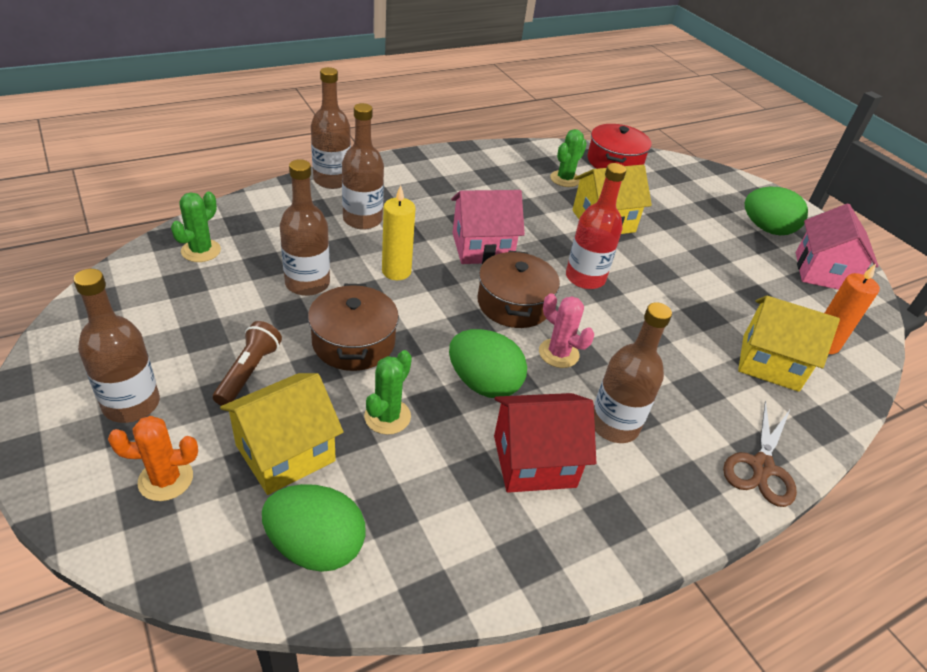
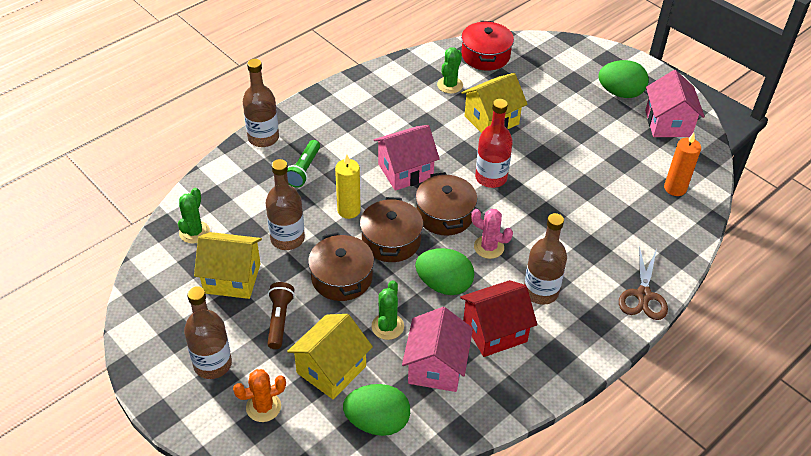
camera: 10 degrees left, 5 degrees up
brown bottle [342,103,384,230] -> green flashlight [287,140,320,188]
yellow house [738,296,840,392] -> yellow house moved to [194,232,262,299]
none -> brown pot [360,197,423,262]
none -> pink house [402,307,473,392]

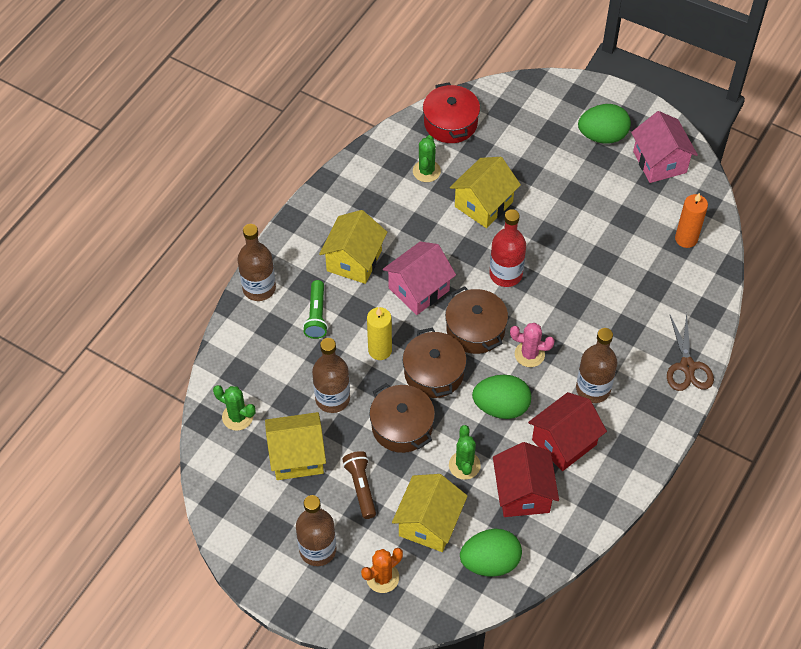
camera: 15 degrees left, 10 degrees up
green cactus [178,188,210,244] -> green cactus turned 60 degrees counterclockwise [213,385,256,431]
pink house [402,307,473,392] -> red house [493,442,559,517]
none -> yellow house [319,210,387,284]

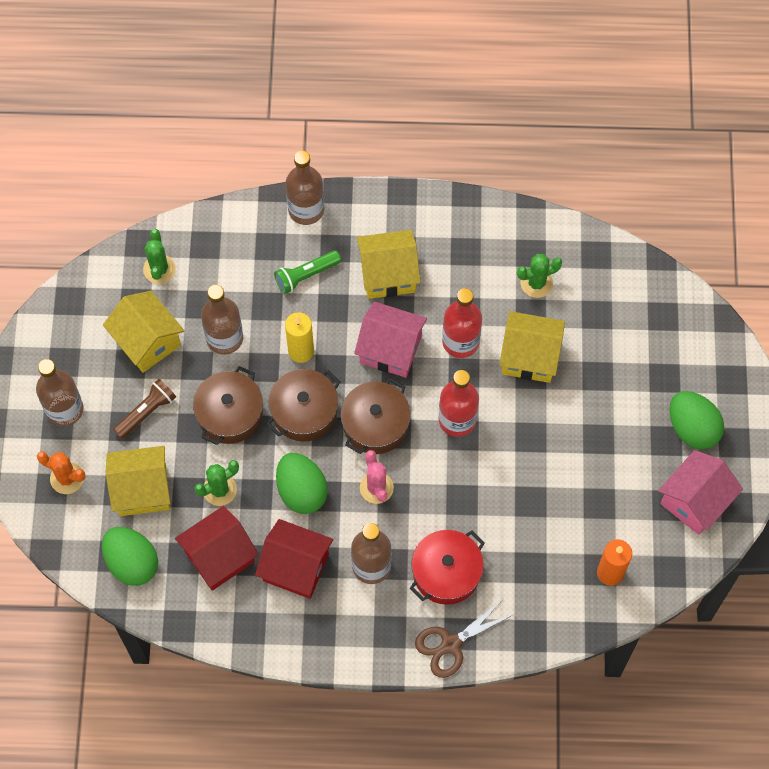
camera: 60 degrees right, 10 degrees up
red pot [423,82,480,143] -> red pot moved to [410,530,485,605]
none -> red bottle [442,288,482,358]

